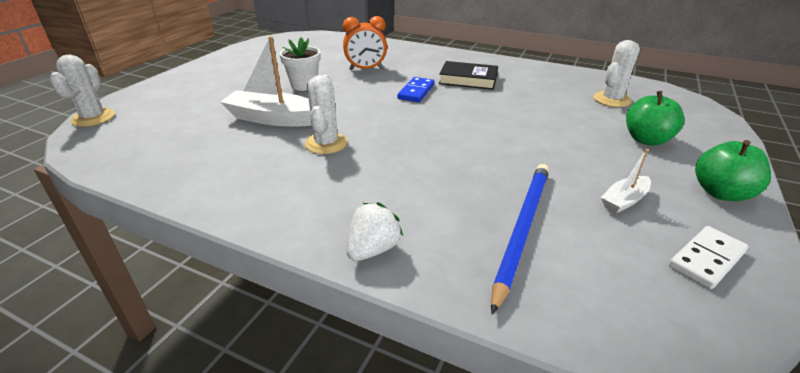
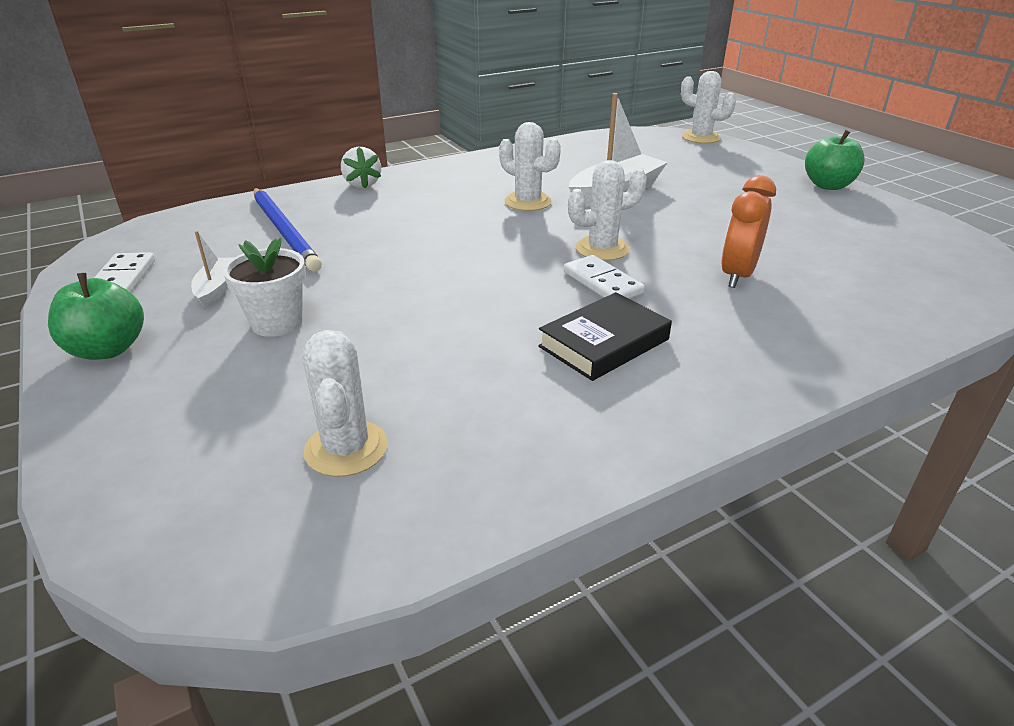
camera: 125 degrees right, 0 degrees up
white flower pot [280,37,321,91] -> white flower pot moved to [223,238,306,337]
blue domino [397,77,435,102] -> white domino [564,255,645,299]
green apple [626,91,684,146] -> green apple moved to [805,130,865,190]
none -> white cactus [568,160,647,261]

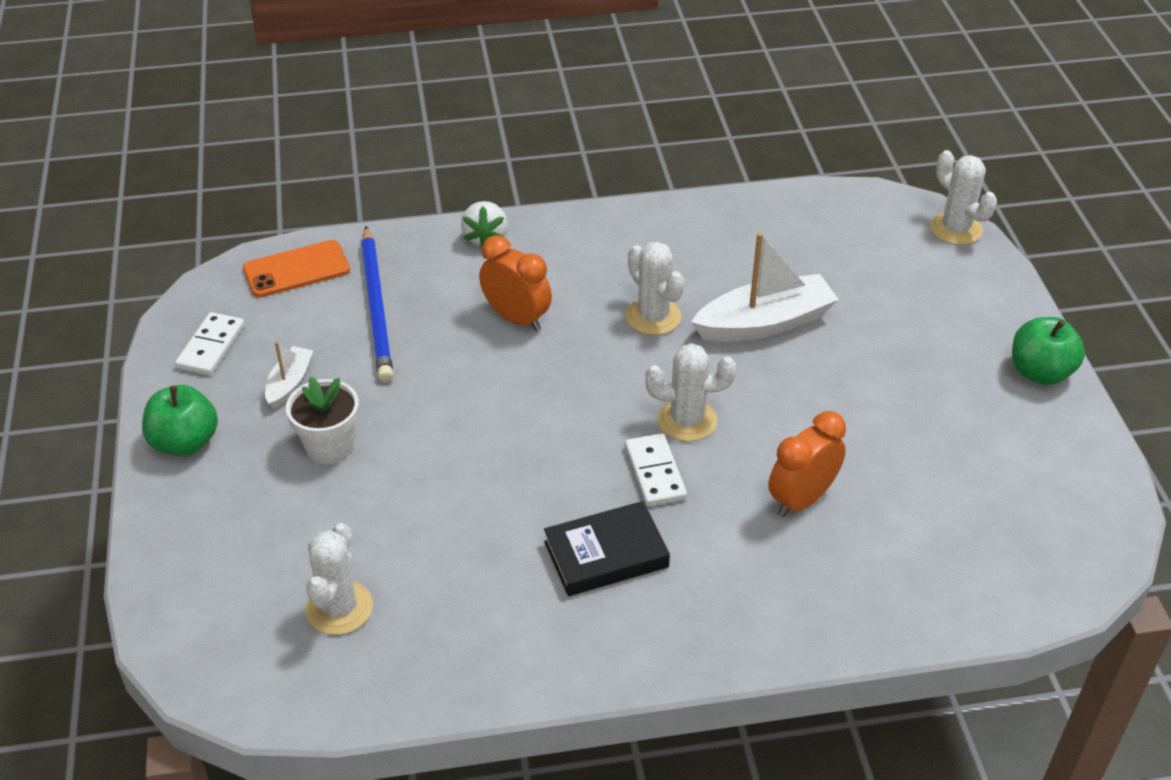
camera: 20 degrees right, 10 degrees up
none -> orange phone [243,240,350,298]
none -> orange clock [479,235,552,331]

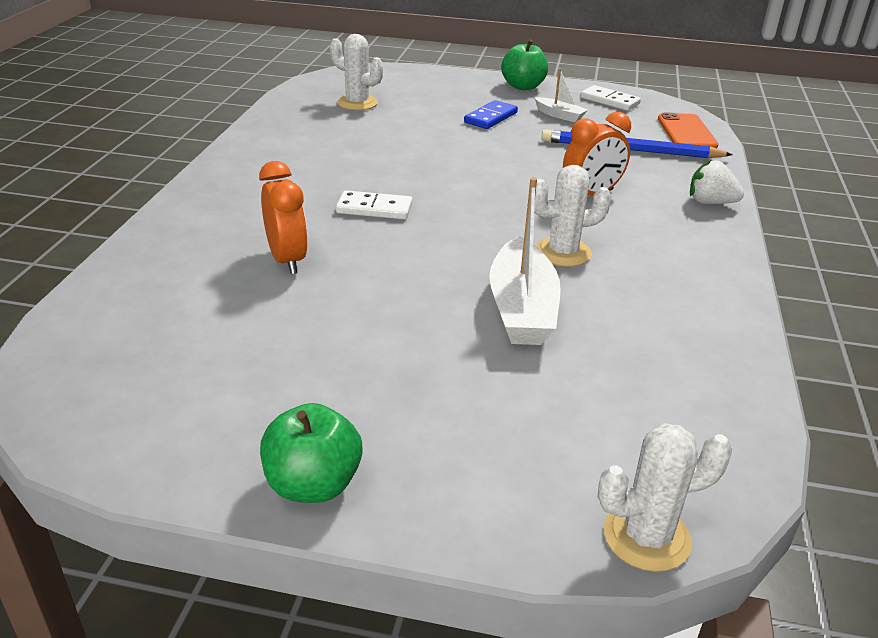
camera: 110 degrees right, 10 degrees down
white flower pot [286,377,359,464] -> blue domino [464,100,518,129]
black book [544,501,670,596] -> none
white cactus [645,343,736,442] -> none

